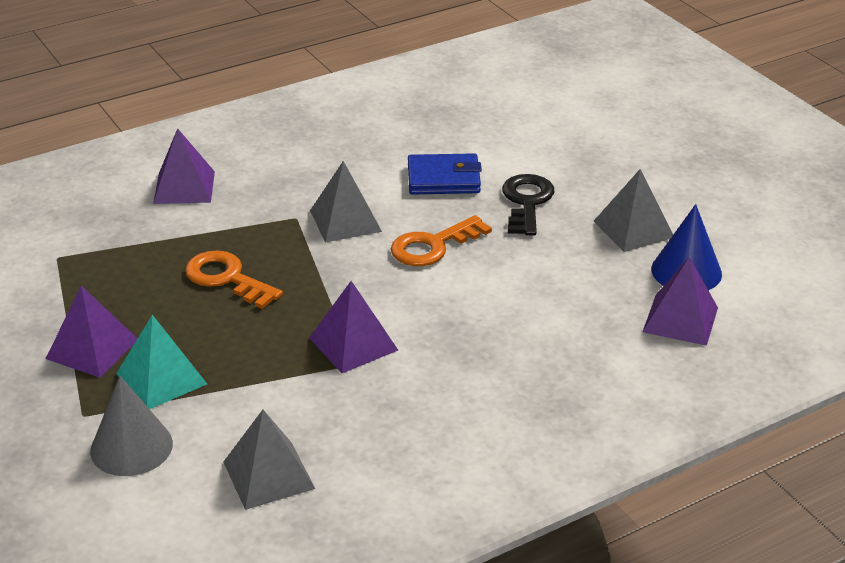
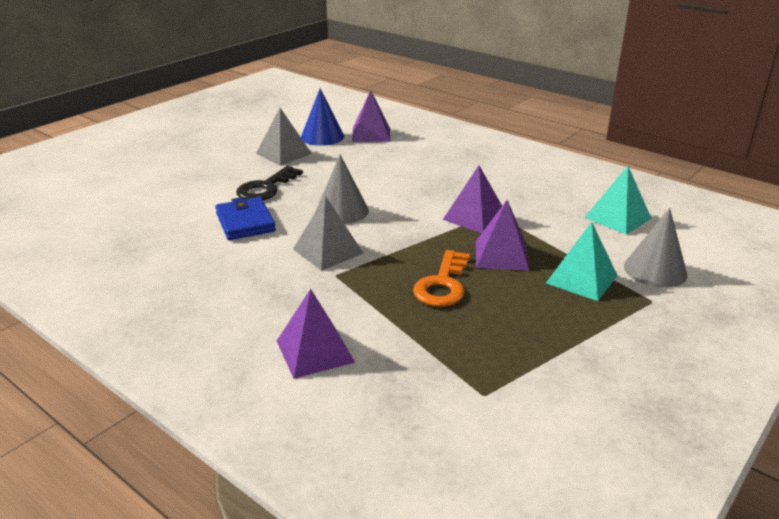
camera: 110 degrees left, 5 degrees down
purple pyramid [46,286,138,378] -> purple pyramid moved to [476,200,529,271]
grey pyramid [223,410,315,510] -> turquoise pyramid [584,166,652,235]
orange key [391,215,492,266] -> grey cone [316,155,369,224]
black key [502,174,554,235] -> black key turned 45 degrees counterclockwise [236,166,303,200]

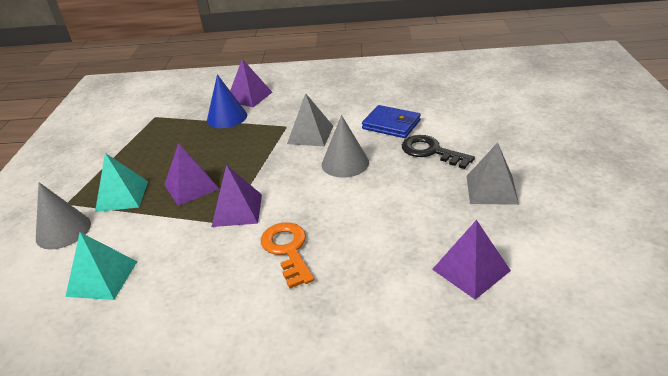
camera: 145 degrees right, 5 degrees up
black key [236,166,303,200] -> black key turned 45 degrees counterclockwise [402,135,475,169]
blue cone [301,88,344,146] -> blue cone moved to [207,74,247,128]
orange key [413,250,470,307] -> orange key moved to [261,222,314,289]

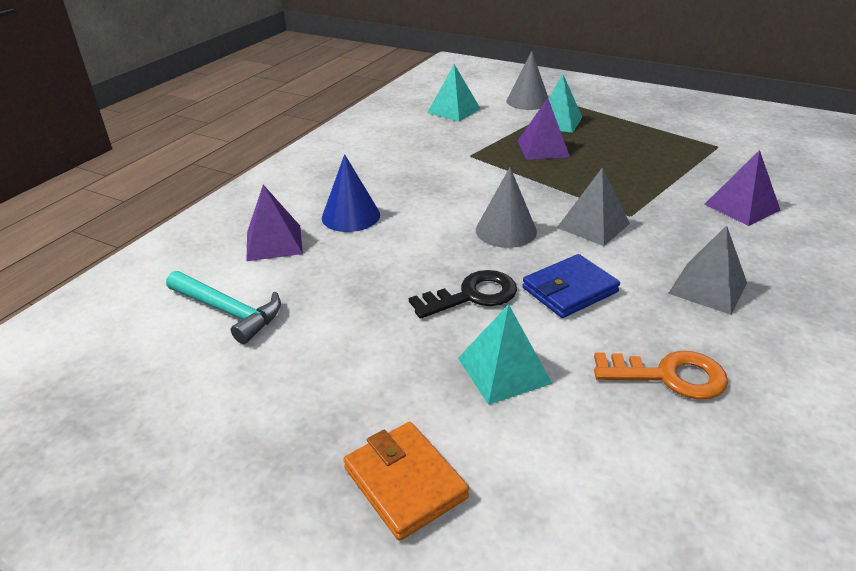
camera: 115 degrees right, 0 degrees up
blue cone [207,74,247,128] -> blue cone moved to [322,154,380,232]
purple pyramid [211,165,262,227] -> none
orange key [261,222,314,289] -> orange key moved to [594,351,728,399]
grey pyramid [467,142,519,205] -> grey pyramid moved to [668,225,747,315]
none -> turquoise hammer [166,271,281,344]
none -> orange wallet [343,422,469,541]
none -> turquoise pyramid [458,304,552,405]

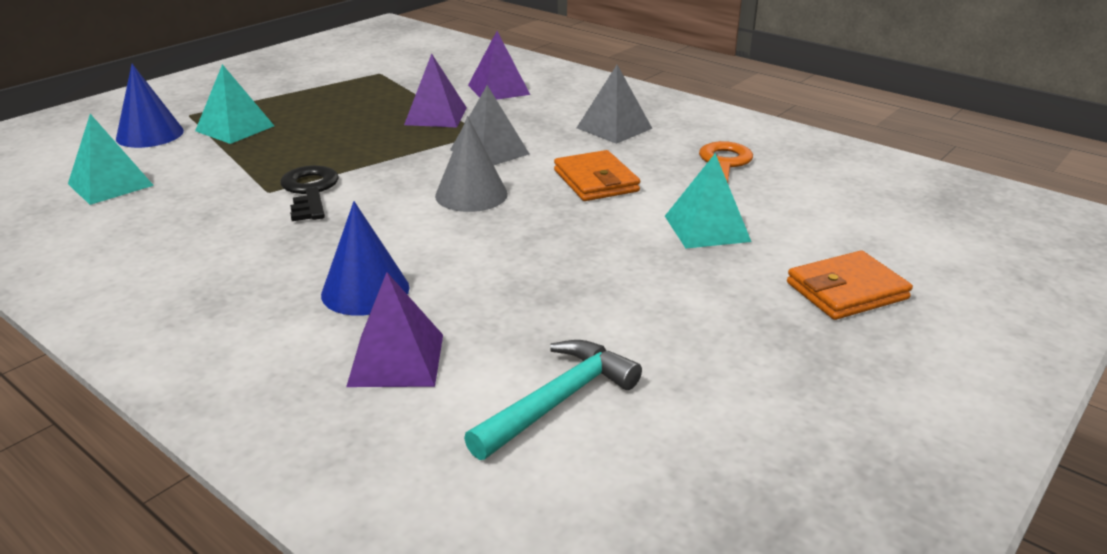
camera: 80 degrees left, 5 degrees down
black key [409,270,517,319] -> black key moved to [280,165,339,221]
grey cone [506,51,549,110] -> blue cone [116,64,184,148]
purple pyramid [518,98,570,160] -> purple pyramid moved to [404,54,467,127]
blue wallet [522,254,620,318] -> orange wallet [554,150,640,201]

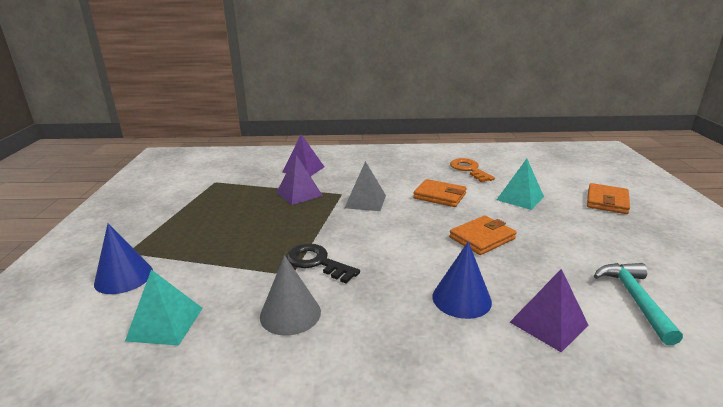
camera: 40 degrees left, 5 degrees down
turquoise pyramid [195,64,274,144] -> none
grey cone [435,116,508,212] -> grey cone moved to [260,255,321,336]
grey pyramid [577,65,653,144] -> none
none -> orange wallet [449,216,516,255]

